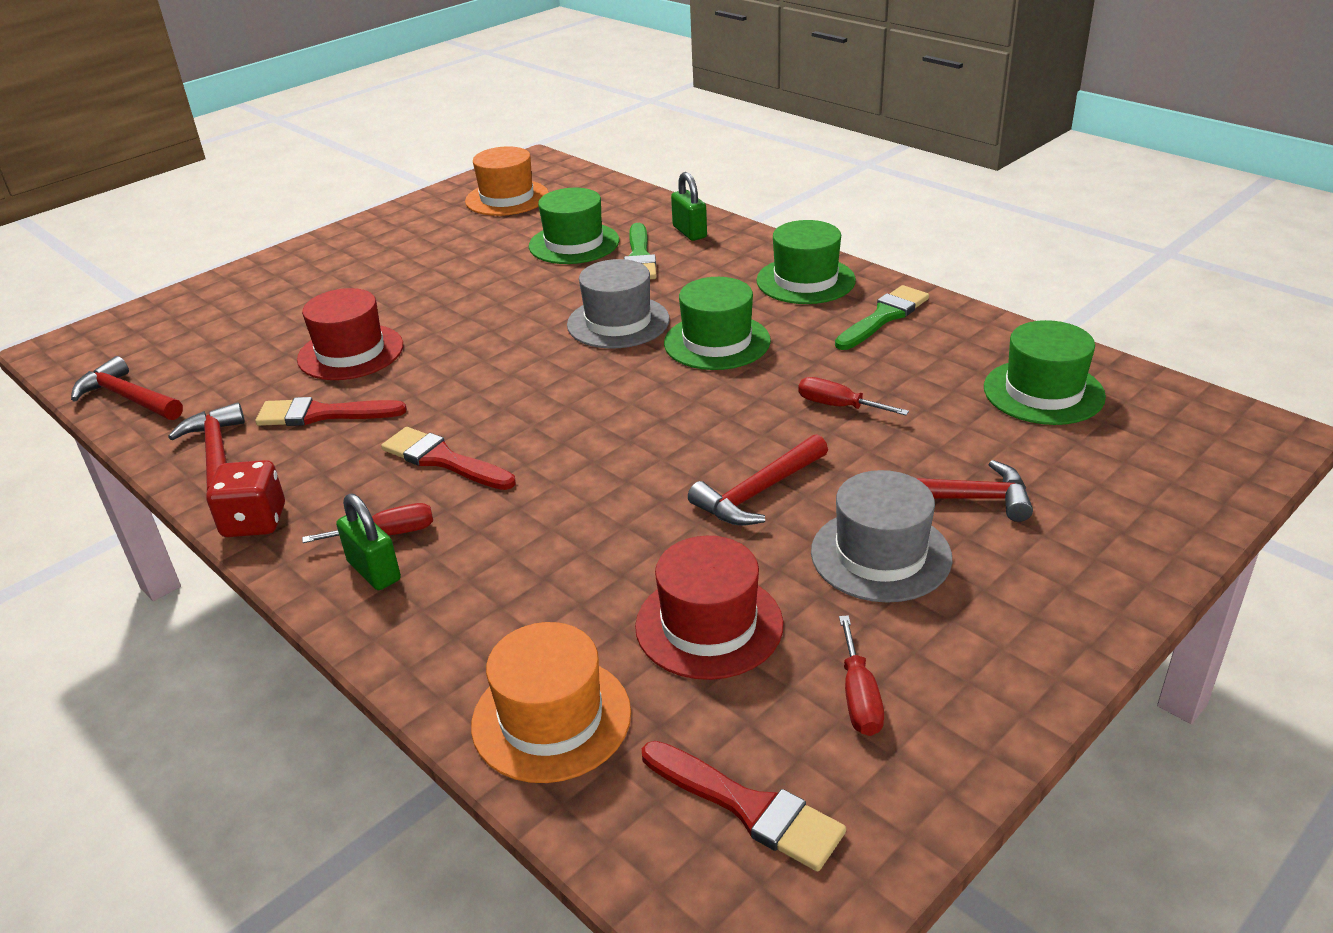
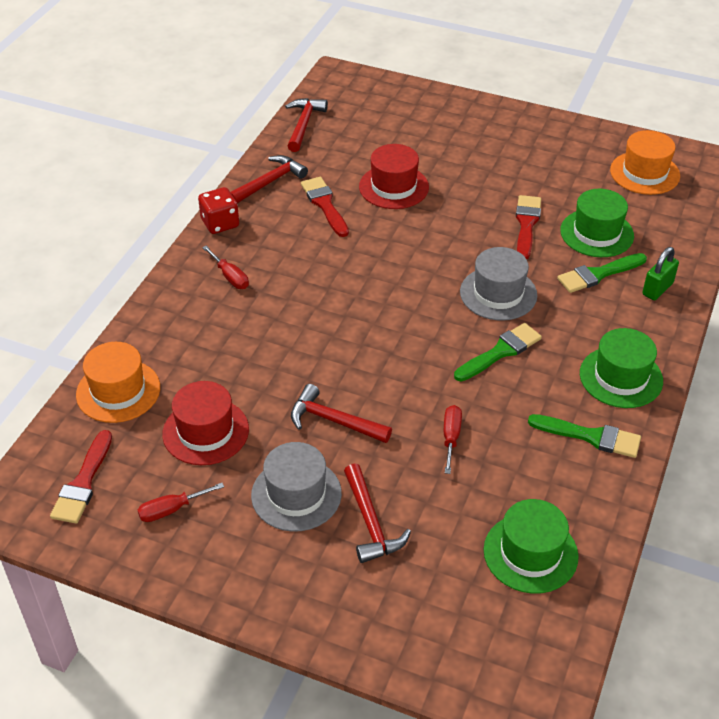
camera: 65 degrees right, 10 degrees up
green padlock [336,493,401,590] -> none
red brush [381,427,516,490] -> red brush moved to [516,195,541,259]
green hat [664,277,771,370] -> green brush [454,323,542,381]

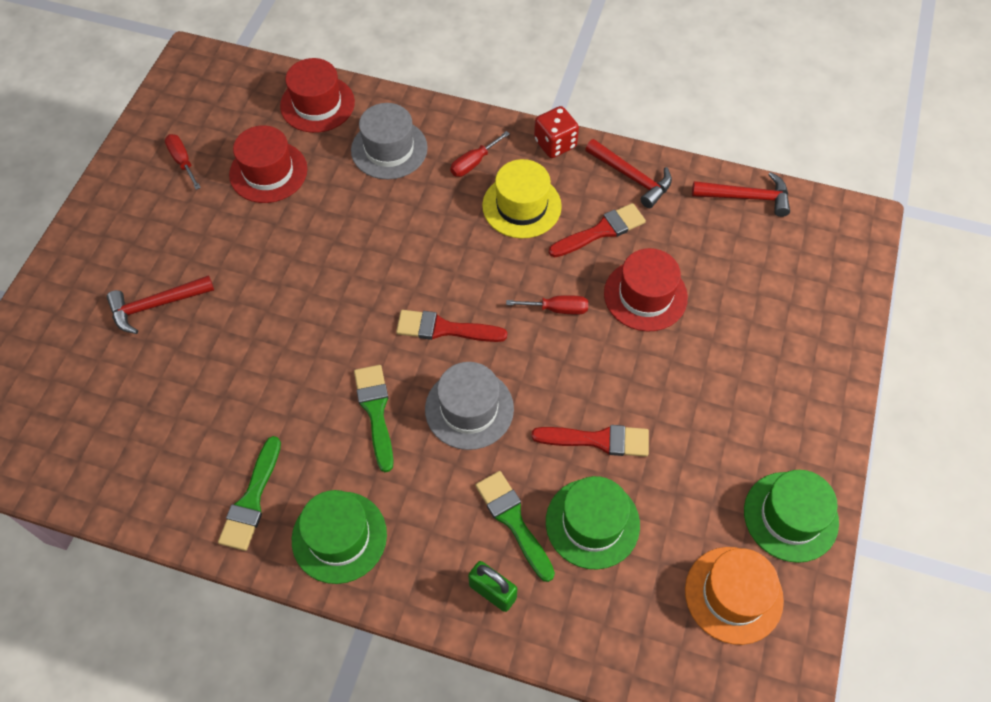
camera: 85 degrees right, 15 degrees up
red brush [50,430,112,524] -> red brush moved to [396,310,507,342]
orange hat [76,342,160,423] -> red hat [280,58,355,133]
grey hat [251,442,342,532] -> grey hat moved to [351,103,428,179]
red hammer [291,384,392,443] -> none
red screwdriver [444,405,462,474] -> red screwdriver moved to [506,295,588,315]
green brush [454,323,542,381] -> green brush turned 150 degrees counterclockwise [354,365,394,472]
green hat [484,499,579,594] -> green hat moved to [744,470,839,563]
none -> yellow hat [482,159,562,238]

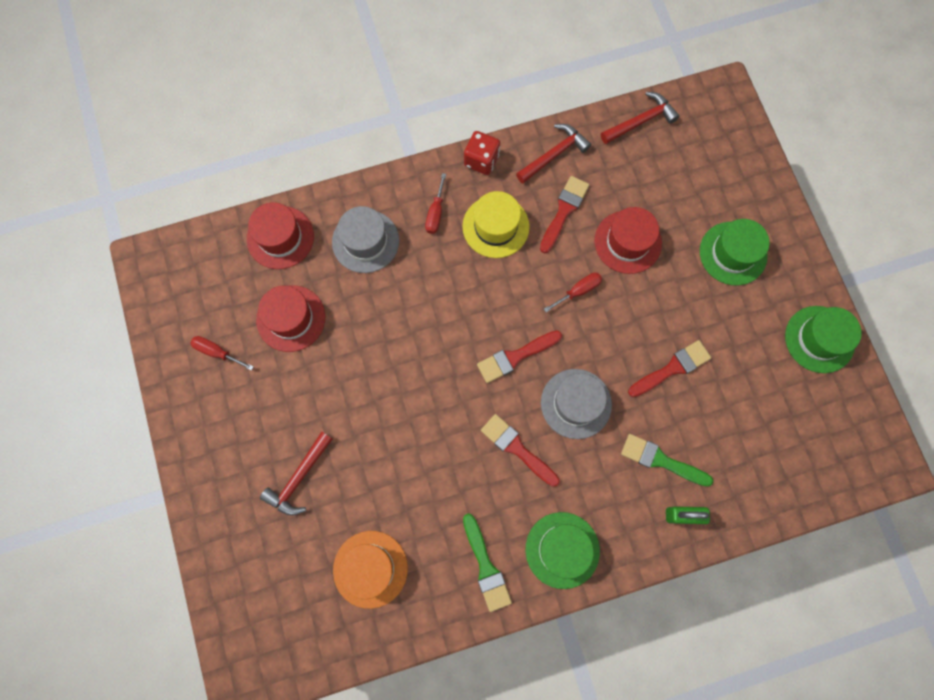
camera: 35 degrees left, 15 degrees up
green brush [354,365,394,472] -> red brush [481,414,560,487]
green hat [546,476,640,570] -> green hat moved to [700,219,770,285]
red hammer [585,139,672,208] -> red hammer turned 45 degrees counterclockwise [516,124,591,183]
orange hat [685,547,784,645] -> orange hat moved to [333,531,408,609]

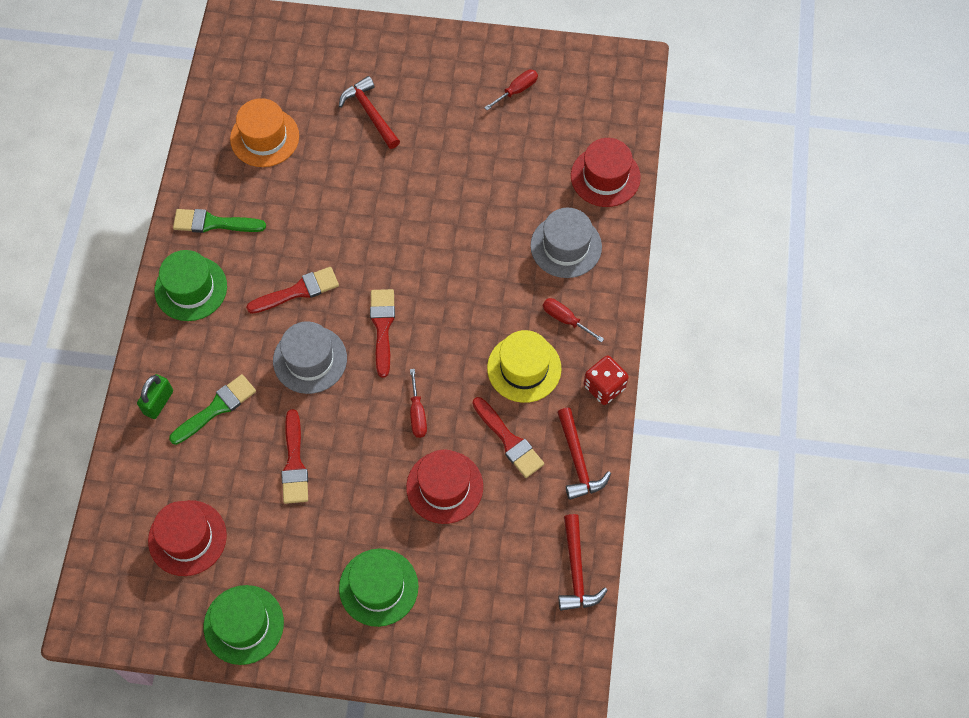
camera: 115 degrees right, 10 degrees down
red hat [256,286,325,352] -> red hat moved to [148,500,227,576]

